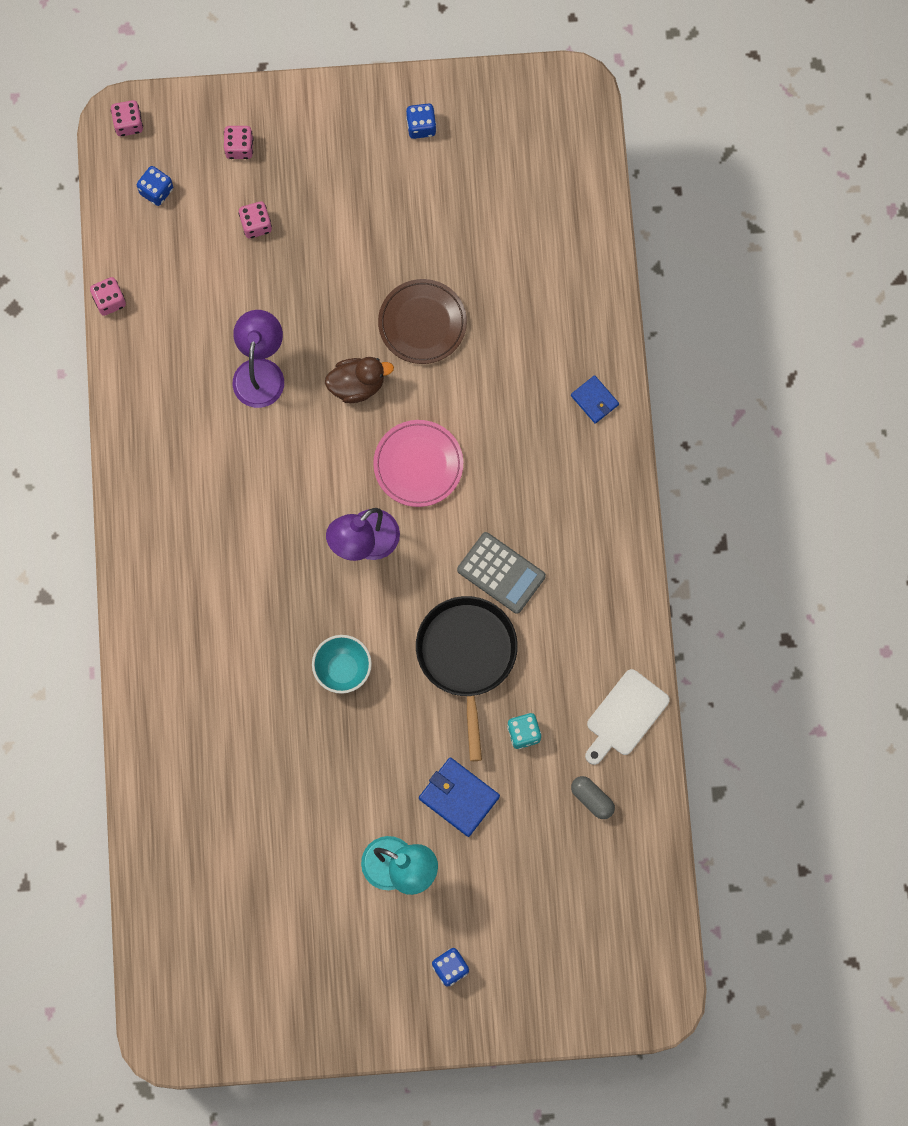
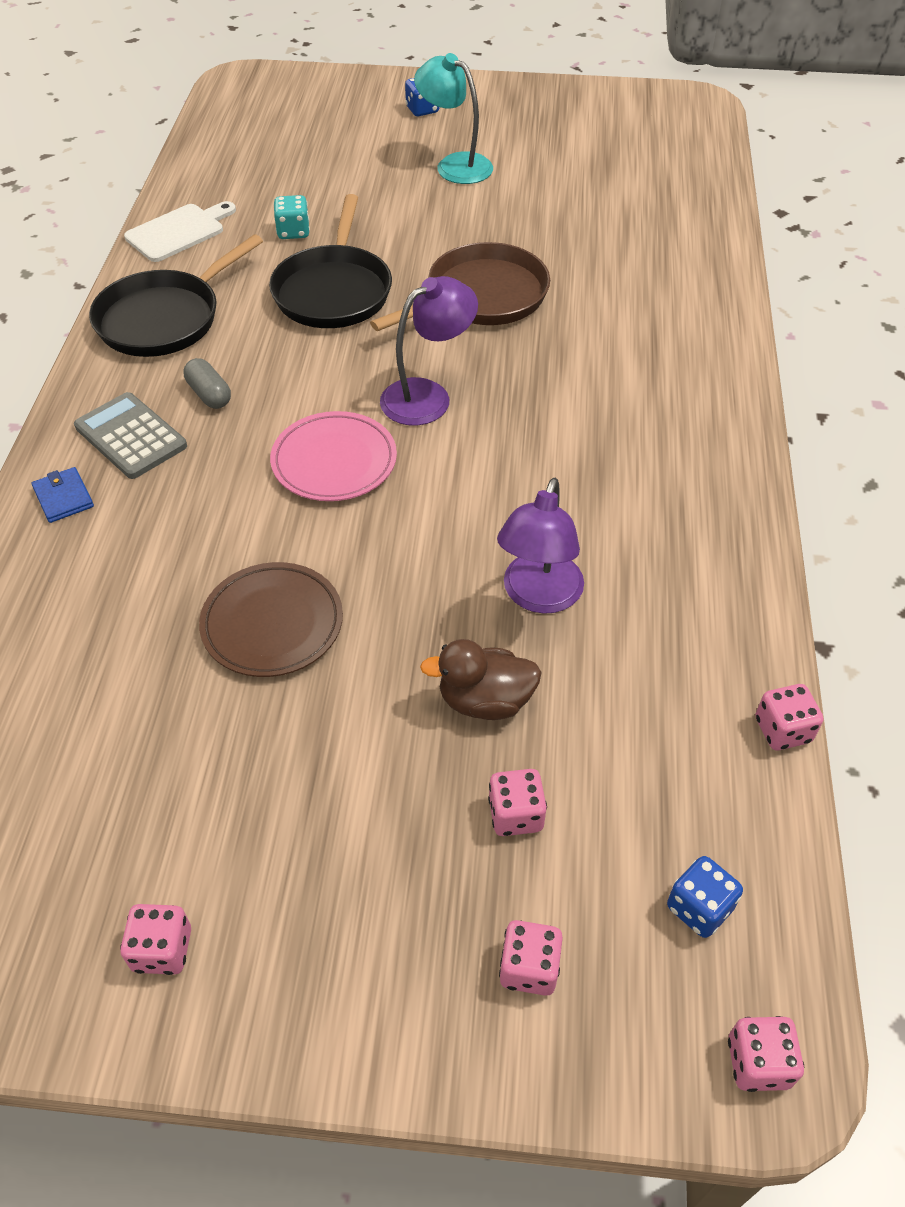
camera: 170 degrees left, 25 degrees down
turquoise bowl [312,635,372,694] -> brown pan [370,242,550,331]
brown duck [325,357,394,403] -> brown duck moved to [420,639,542,720]
blue dice [406,103,436,139] -> pink dice [120,904,191,975]
blue wallet [419,757,500,837] -> none
grey calculator [457,532,546,614] -> grey calculator moved to [74,392,187,479]
grey capsule [571,776,615,819] -> grey capsule moved to [183,358,231,409]
none -> black pan [89,234,263,357]

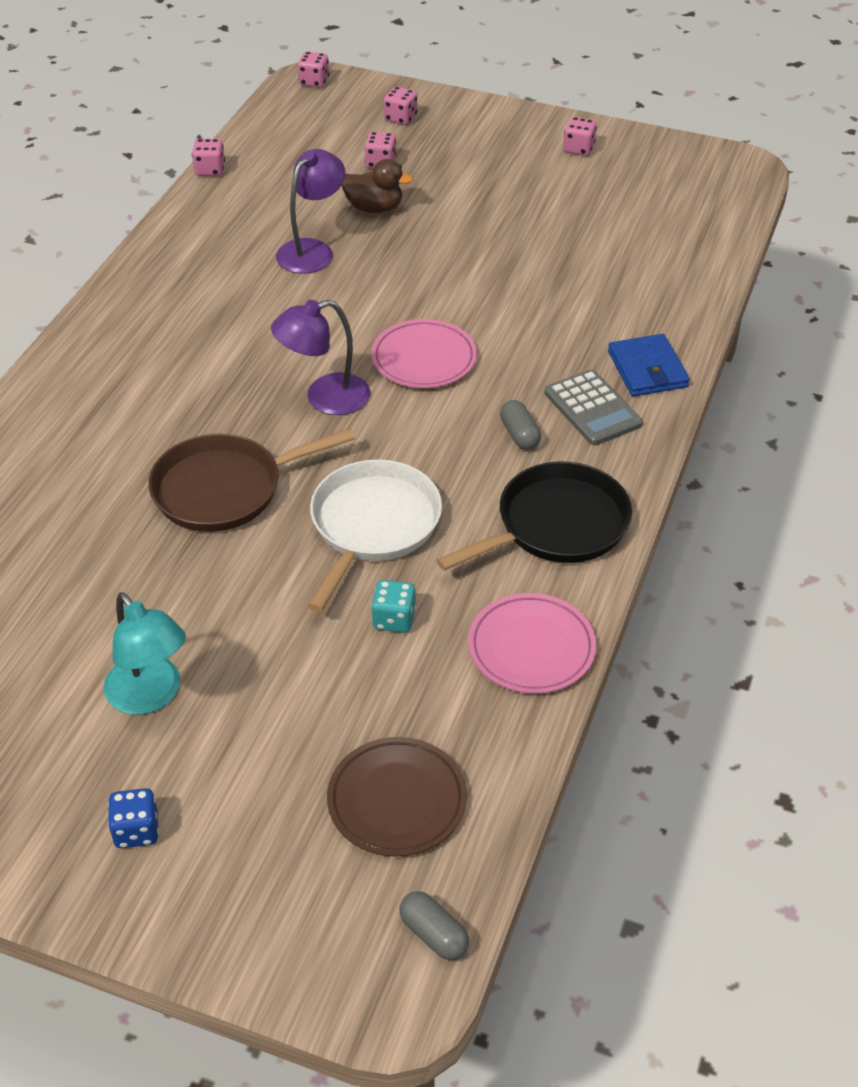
camera: 165 degrees left, 5 degrees down
blue wallet [32,467,94,523] -> blue wallet [608,334,690,397], size x1.60
white cutting board [124,201,236,262] -> pink plate [468,593,596,694]
brown plate [199,562,343,677] -> brown plate moved to [327,737,467,857]
black pan [269,194,392,328] -> white pan [308,459,442,612]
blue dice [667,856,743,938] -> none
none -> grey capsule [399,891,469,960]

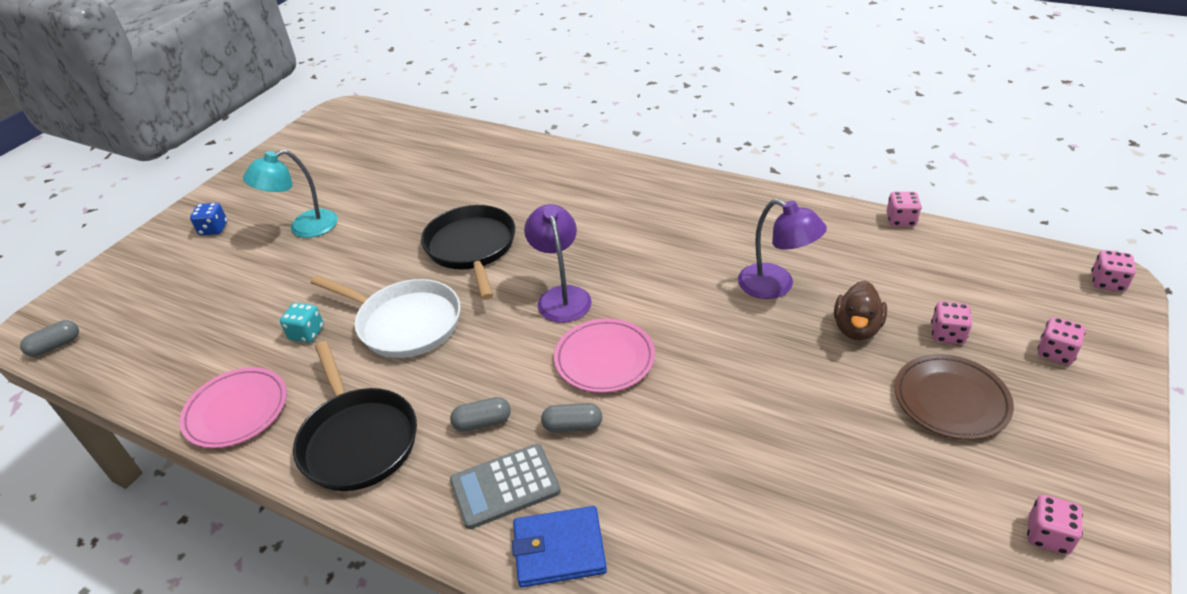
camera: 100 degrees right, 5 degrees down
brown pan [148,428,355,532] -> black pan [421,205,515,300]
brown plate [327,737,467,857] -> brown plate moved to [895,354,1014,440]
none -> grey capsule [541,403,602,433]

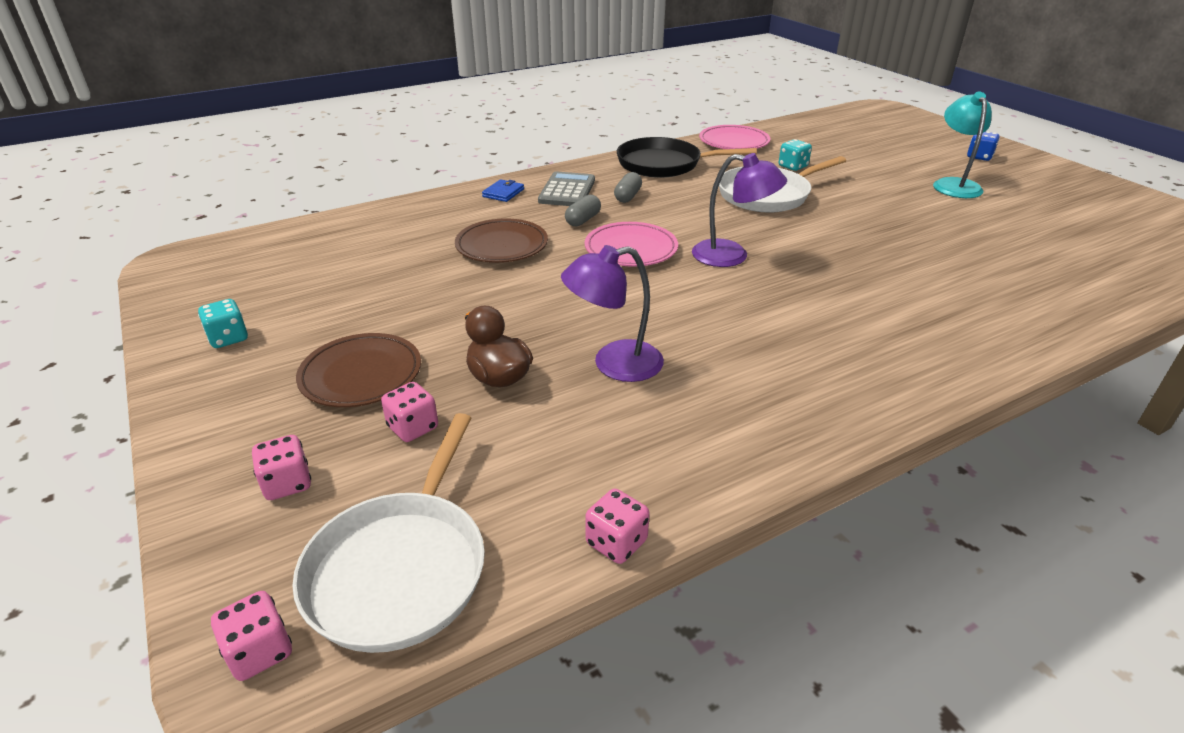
camera: 120 degrees right, 5 degrees down
grey capsule [20,320,79,357] -> none
black pan [421,205,515,300] -> none
blue wallet [512,506,607,588] -> blue wallet [482,179,524,202], size x0.63
pink dice [1027,495,1083,555] -> turquoise dice [198,299,248,348]
none -> white pan [292,413,485,653]
none -> brown plate [455,218,548,263]

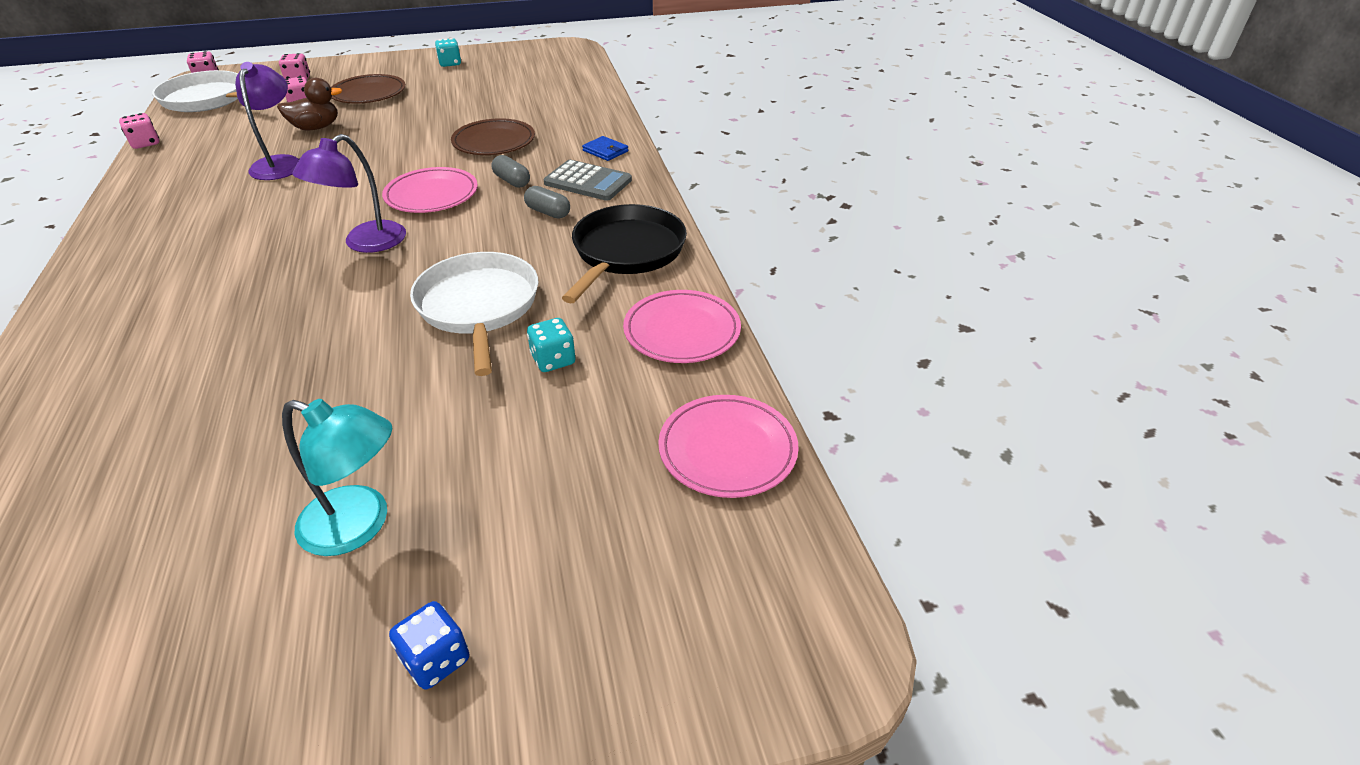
camera: 105 degrees right, 5 degrees up
none -> pink plate [658,395,799,498]

